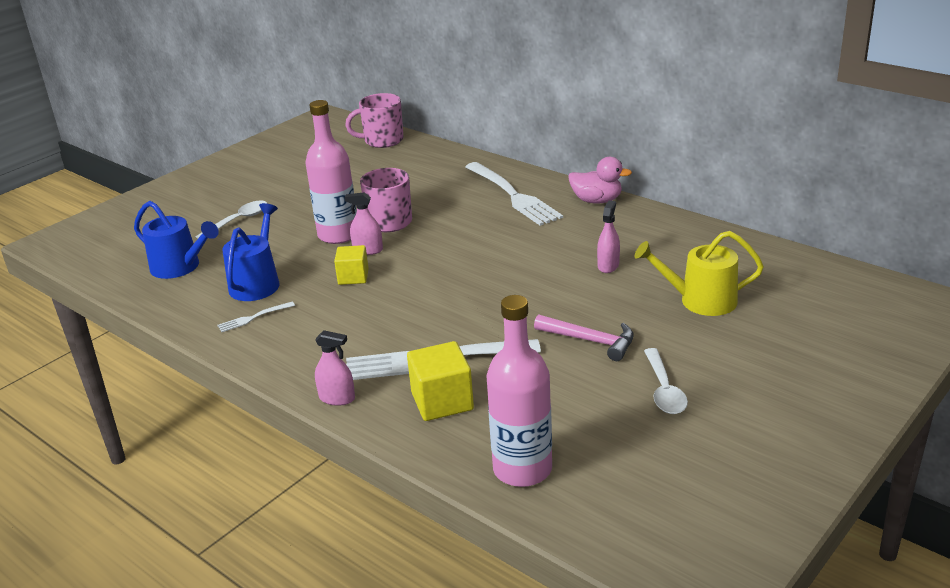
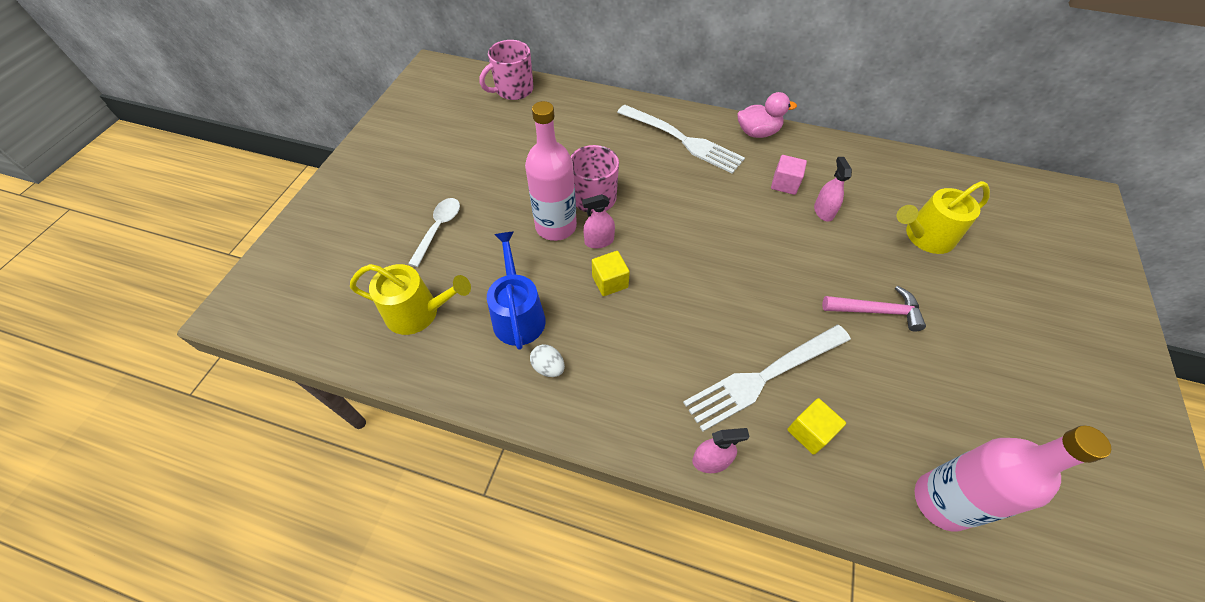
camera: 25 degrees left, 25 degrees up
blue watering can [134,201,219,279] -> yellow watering can [350,264,471,335]
white fork [217,301,295,332] -> white egg [530,344,565,377]
yellow cube [407,341,474,421] -> yellow cube [787,398,846,455], size x0.66
white spoon [644,348,688,414] -> none
none -> pink cube [771,155,807,195]

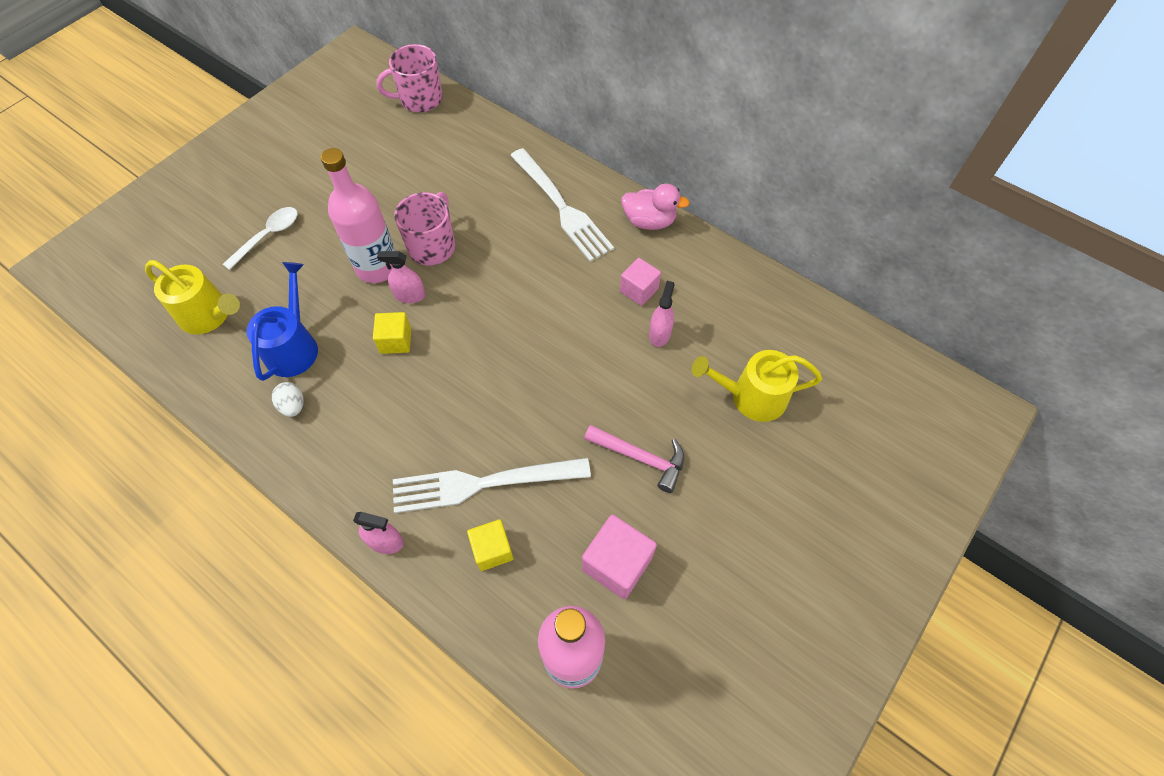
camera: 20 degrees right, 5 degrees up
none -> pink cube [582,514,657,599]

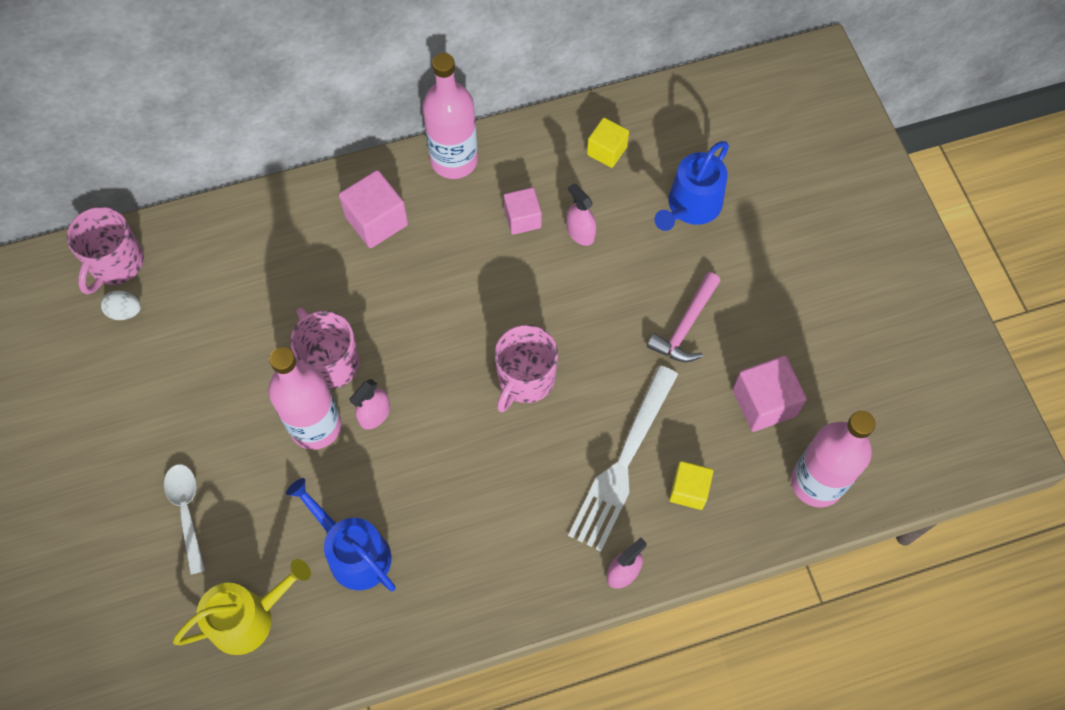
camera: 55 degrees left, 5 degrees up
white egg [272,382,304,417] -> white egg moved to [101,290,141,320]
yellow cube [373,312,411,354] -> yellow cube moved to [587,118,629,168]
white fork [510,148,614,262] -> pink cube [339,170,408,248]
pink hammer [584,425,684,493] -> pink hammer turned 150 degrees clockwise [647,272,720,362]
pink duck [621,184,690,230] -> pink bottle [422,53,478,179]
yellow watering can [692,350,822,422] -> blue watering can [654,141,729,231]
none -> pink mug [495,325,558,412]

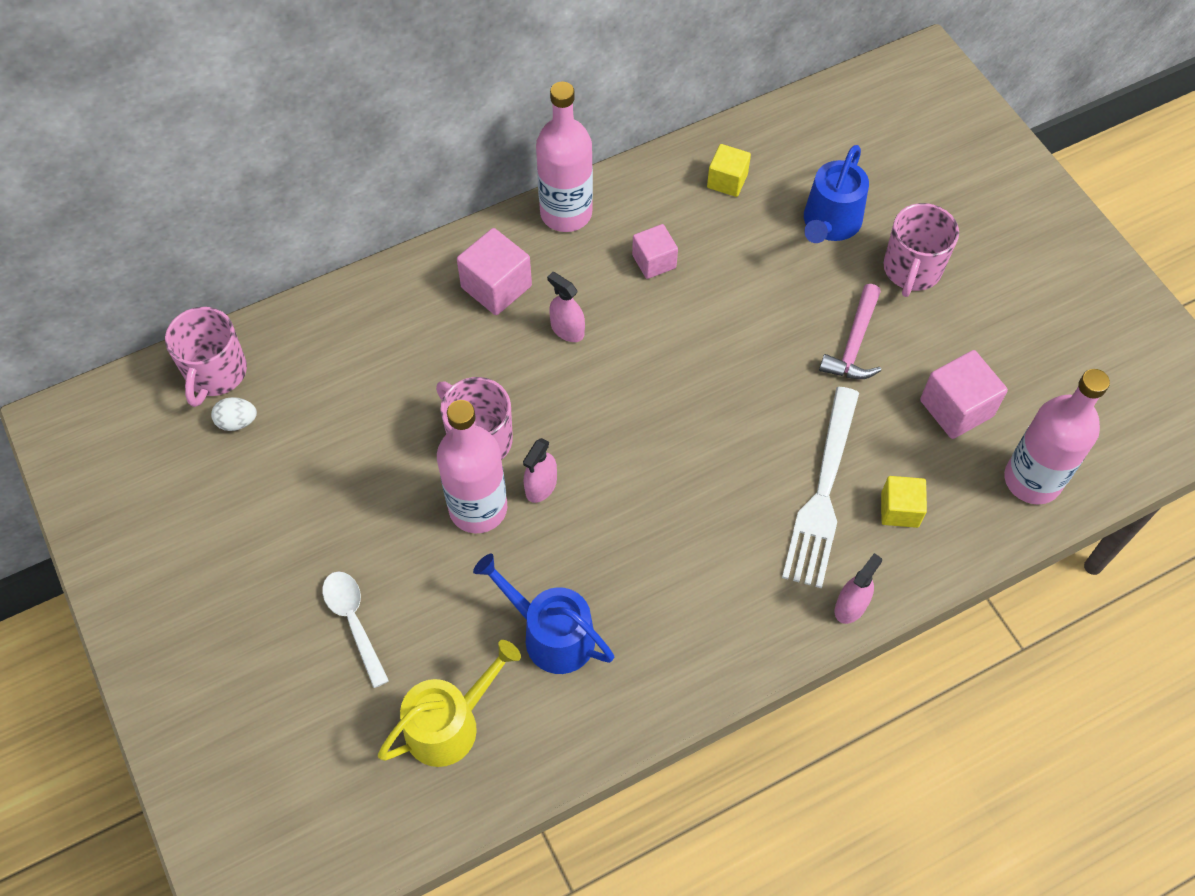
camera: 10 degrees left, 5 degrees down
pink mug [495,325,558,412] -> pink mug moved to [884,203,959,297]
pink spray bottle [566,183,596,246] -> pink spray bottle moved to [547,272,585,342]

